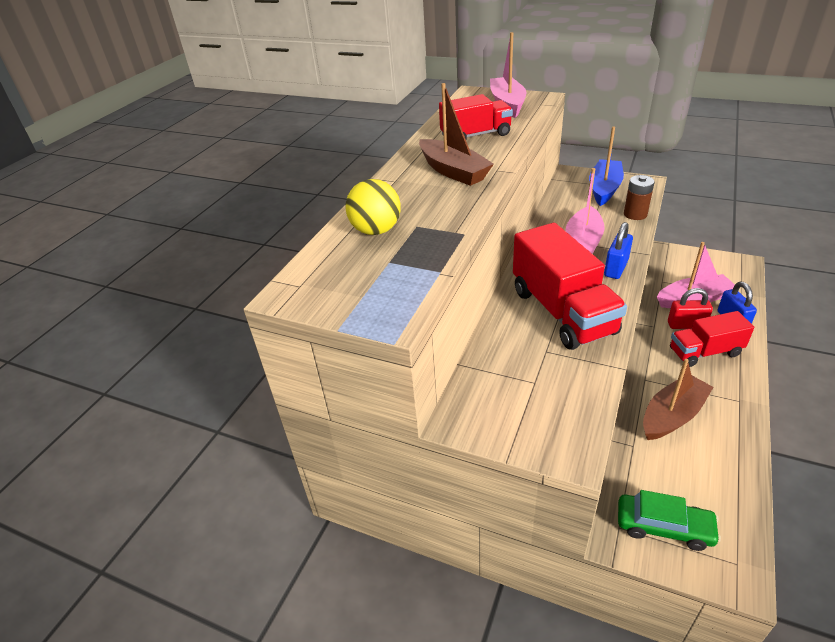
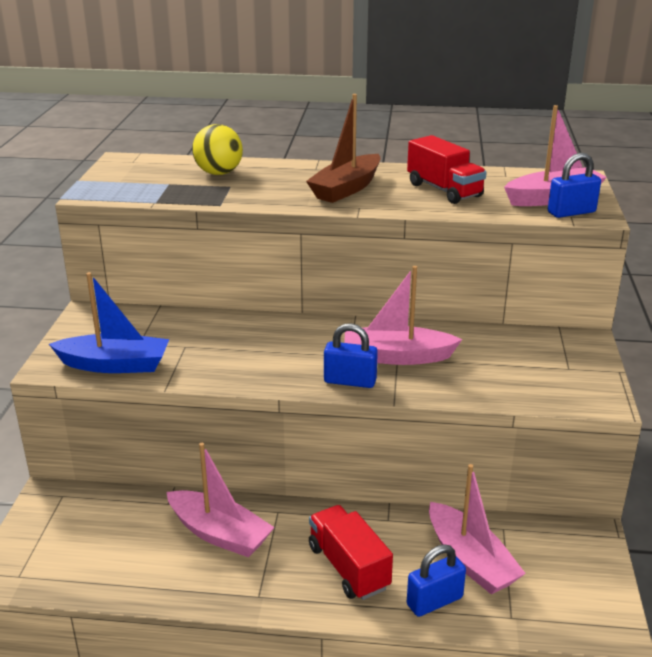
camera: 70 degrees right, 10 degrees down
red truck [513,223,627,350] -> none
blue boat [589,127,624,206] -> blue boat moved to [49,272,169,373]
green car [618,490,721,551] -> none
brown battery [624,175,655,220] -> none
brown boat [643,359,714,440] -> pink boat [166,443,275,557]
red padlock [668,288,713,329] -> none
none -> blue padlock [548,153,601,218]

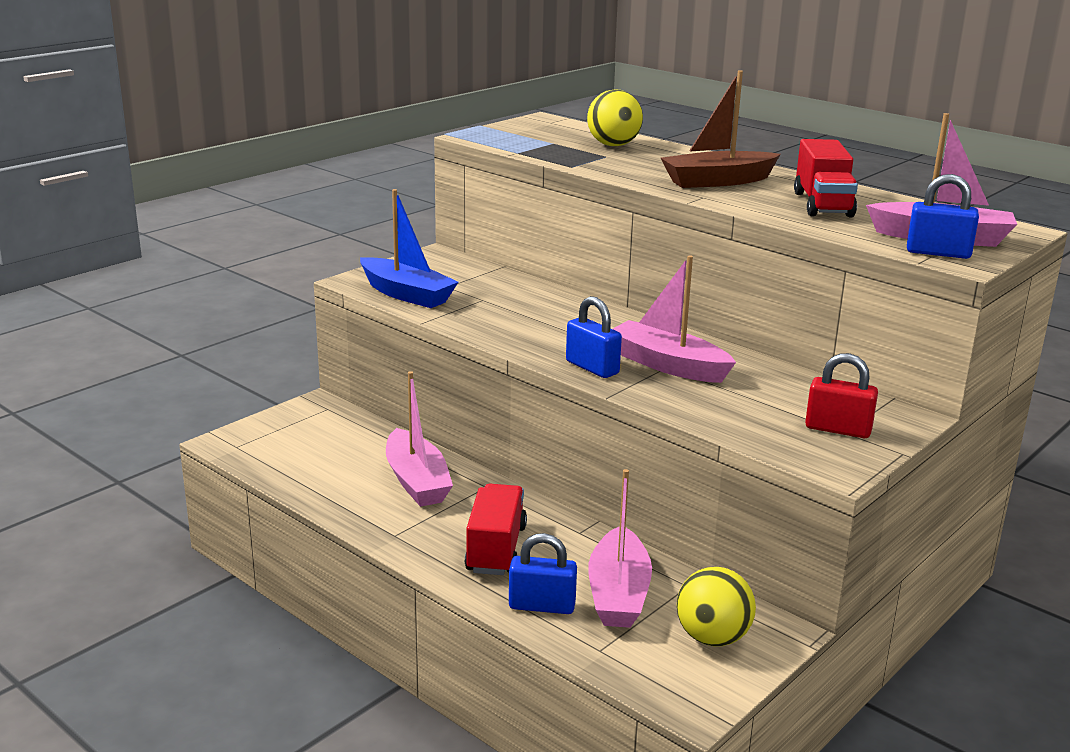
camera: 35 degrees right, 5 degrees down
none -> yellow ball [677,567,756,646]
none -> red padlock [805,353,878,438]

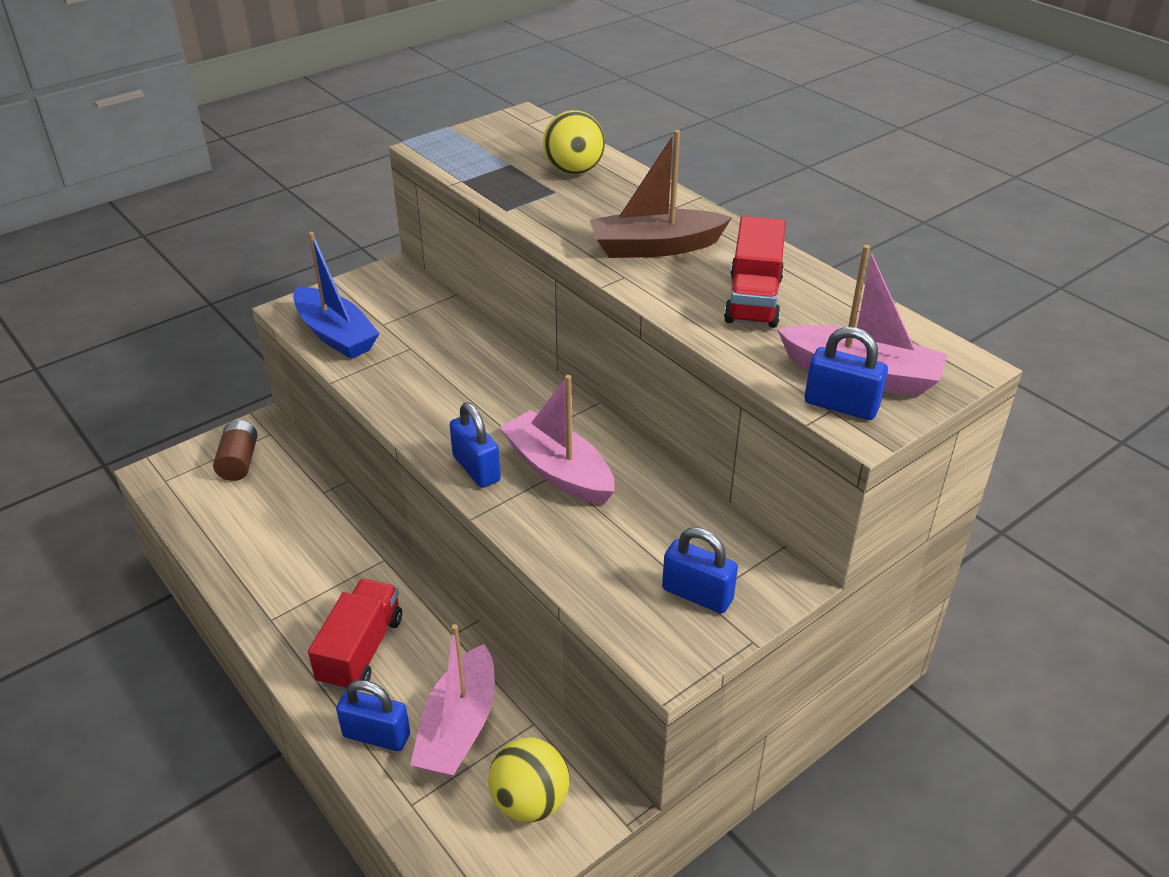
camera: 10 degrees right, 15 degrees up
pink boat [386,371,453,507] -> none
red padlock [805,353,878,438] -> blue padlock [662,527,738,614]
none -> brown battery [213,420,258,481]

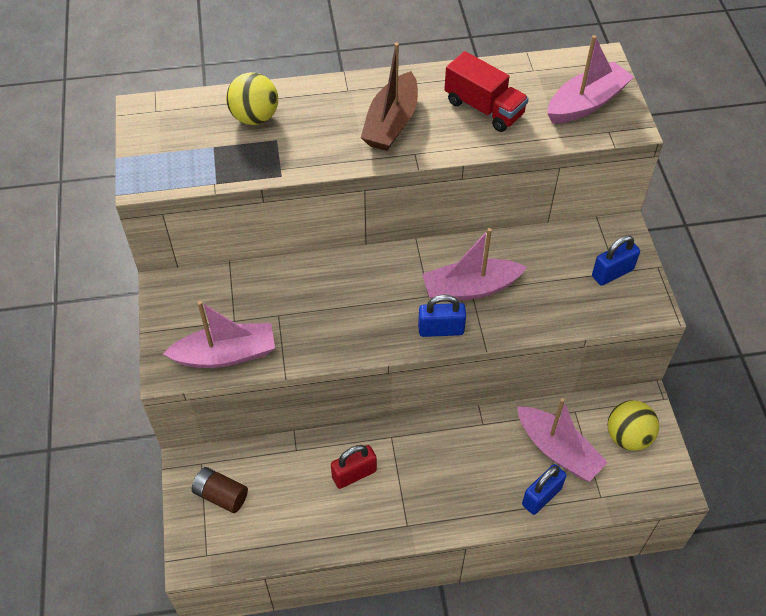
camera: 60 degrees left, 15 degrees up
blue boat [293,232,380,359] -> pink boat [163,301,275,368]
red truck [308,579,402,691] -> none
blue padlock [805,327,888,420] -> none
none -> red padlock [331,445,377,489]

